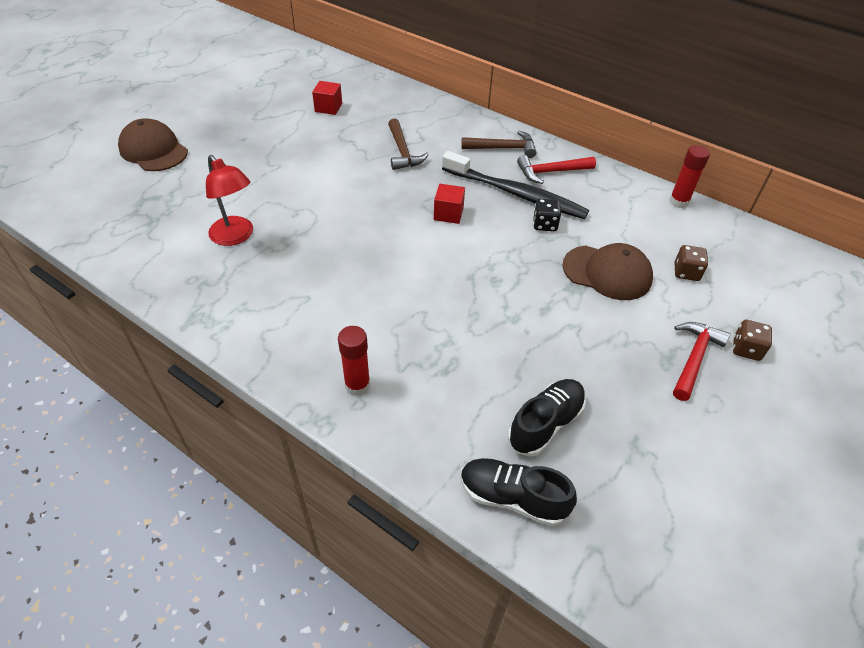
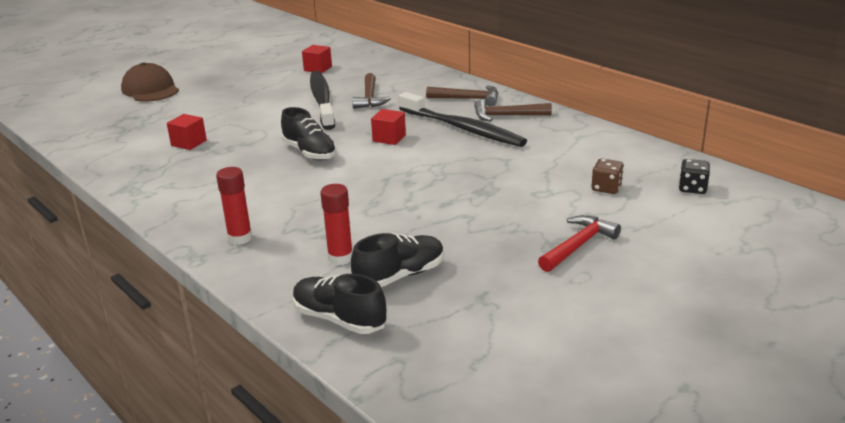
camera: 15 degrees right, 20 degrees down
red lamp [206,155,253,246] -> red cube [167,114,207,150]
red hammer [517,155,596,184] -> brown hammer [474,100,552,122]
black dice [533,199,561,231] -> black dice moved to [679,159,710,194]
brown cap [562,243,653,300] -> none
red glue stick [669,145,710,208] -> red glue stick moved to [320,184,353,265]
brown dice [733,320,772,361] -> none
none -> black shoe [281,107,337,160]
none -> black toothbrush [310,71,335,130]

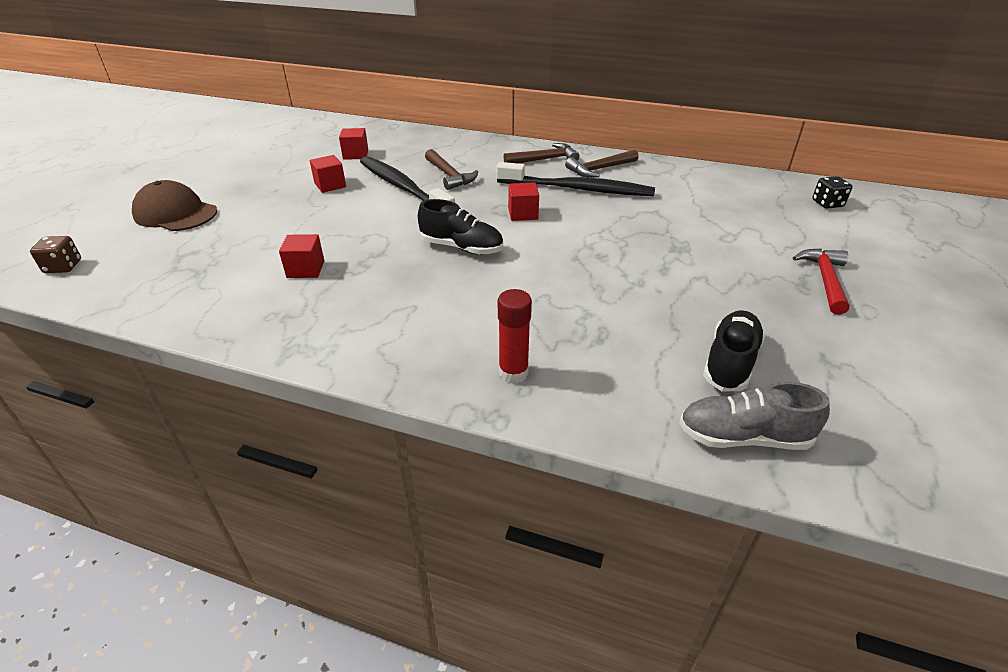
camera: 30 degrees left, 10 degrees up
black shoe [293,274,387,334] -> grey shoe [679,382,830,450]
red glue stick [320,184,353,265] -> none
brown dice [591,159,624,194] -> brown dice moved to [30,236,81,273]
none -> red cube [310,155,346,193]

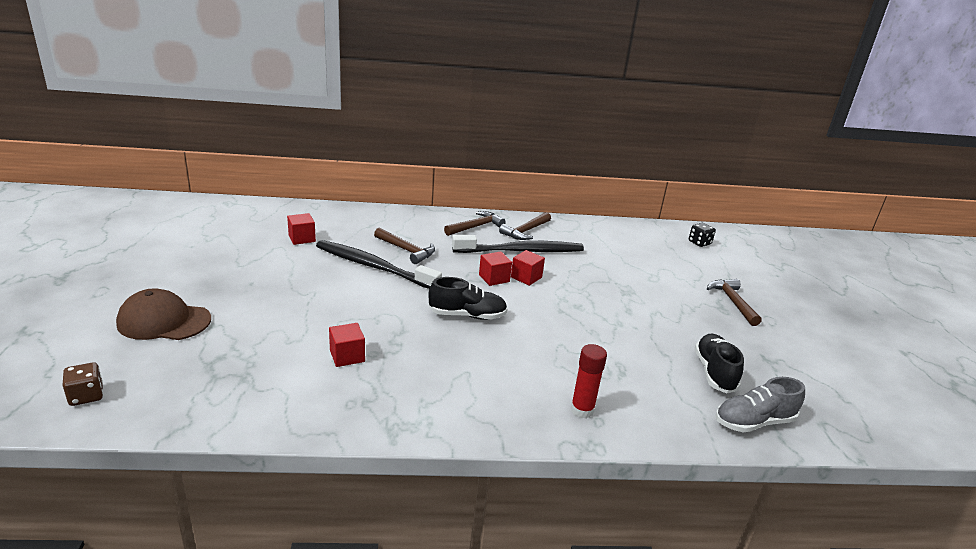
camera: 25 degrees left, 10 degrees down
red cube [310,155,346,193] -> red cube moved to [511,250,545,286]
red hammer [793,248,849,315] -> brown hammer [707,279,762,326]

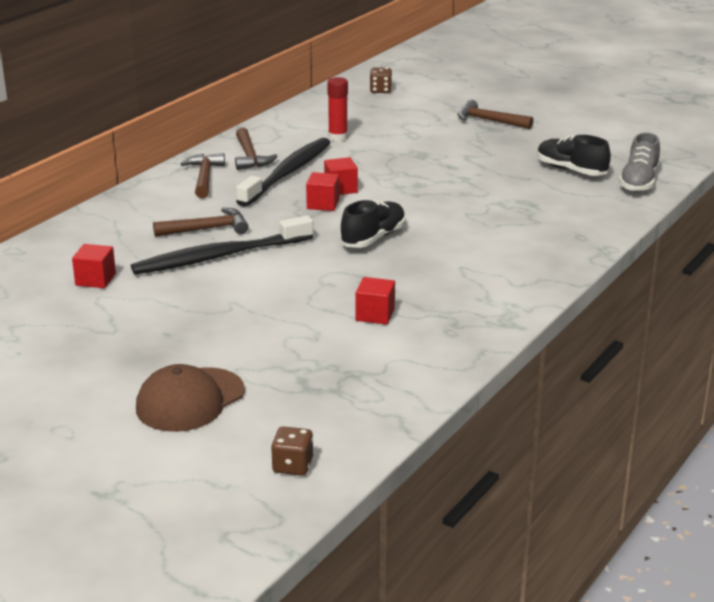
camera: 50 degrees left, 0 degrees up
red glue stick [571,344,607,418] -> red glue stick moved to [327,77,348,142]
black dice [689,223,716,247] -> brown dice [370,67,392,93]

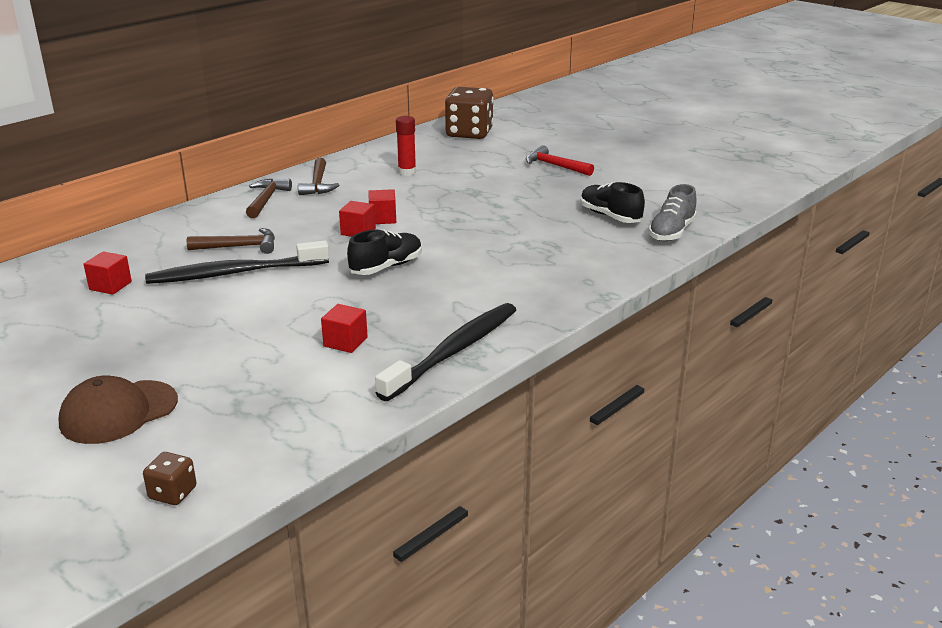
camera: 10 degrees right, 0 degrees up
black toothbrush [236,138,331,207] -> black toothbrush moved to [375,303,516,401]
brown dice [370,67,392,93] -> brown dice [445,87,494,139], size x2.15
brown hammer [458,100,533,129] -> red hammer [526,146,594,176]

